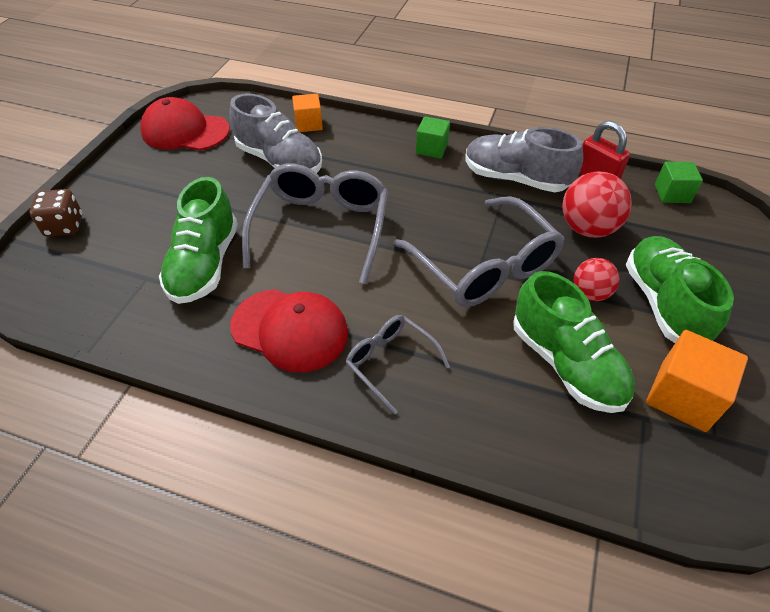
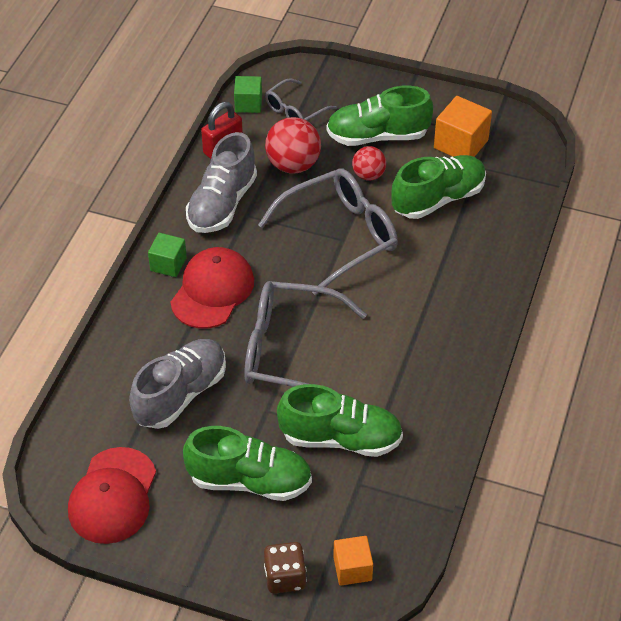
camera: 90 degrees left, 0 degrees up
red cap [230,289,348,372] -> red cap moved to [170,247,254,329]
orange cube [292,94,323,132] -> orange cube moved to [333,536,373,586]
grey glasses [345,315,450,415] -> grey glasses moved to [265,78,337,121]
none -> green shoe [183,426,312,501]

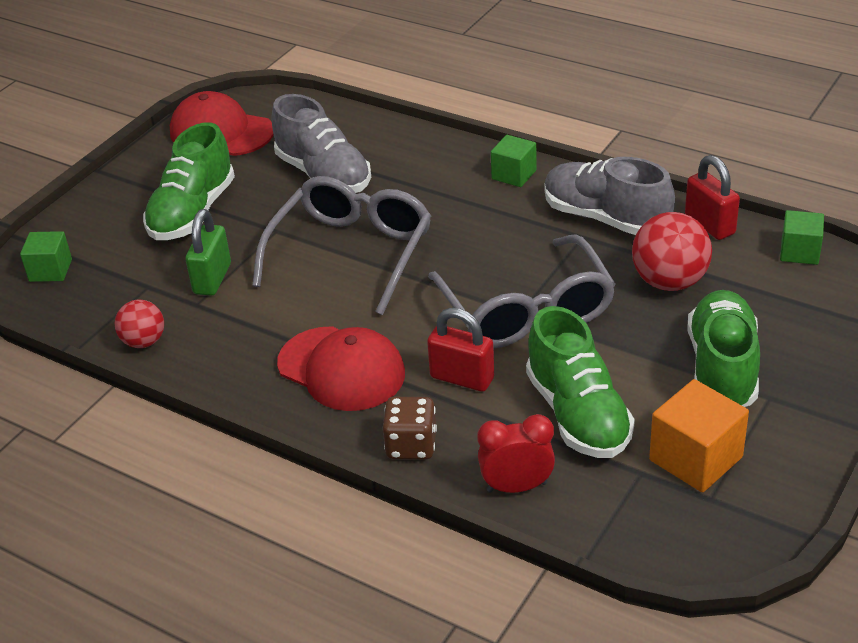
camera: 105 degrees right, 10 degrees down
red cap [170,247,254,329] -> red cap moved to [277,326,405,411]
brown dice [264,542,307,594] -> brown dice moved to [383,397,437,460]
grey glasses [265,78,337,121] -> none
green shoe [277,384,403,457] -> green padlock [185,209,231,296]
orange cube [333,536,373,586] -> green cube [20,231,72,282]
red ball [352,146,386,181] -> red ball moved to [115,300,164,348]
none -> red padlock [427,308,494,392]
none -> red clock [477,414,555,493]

